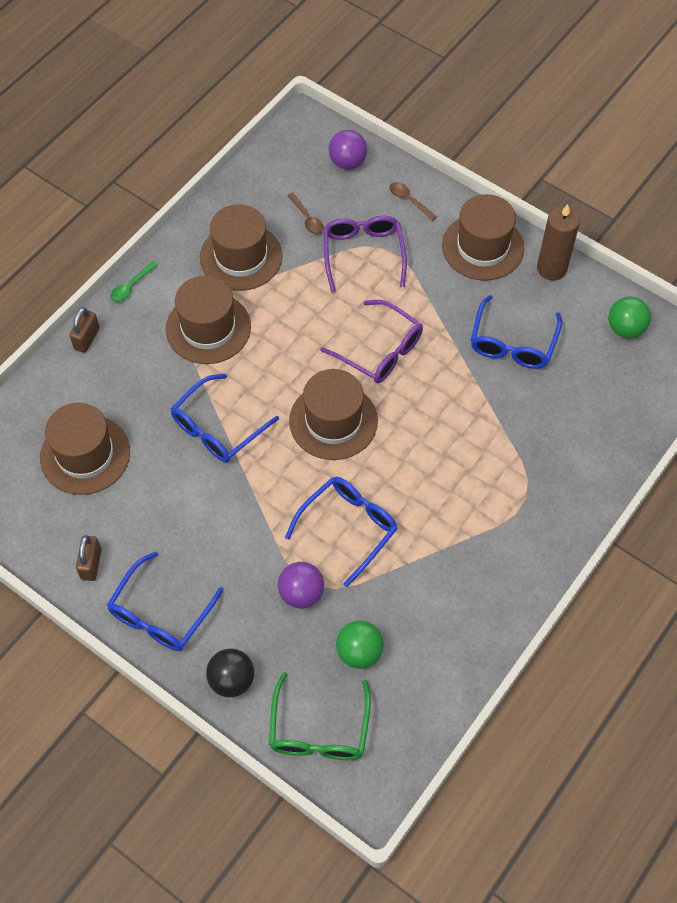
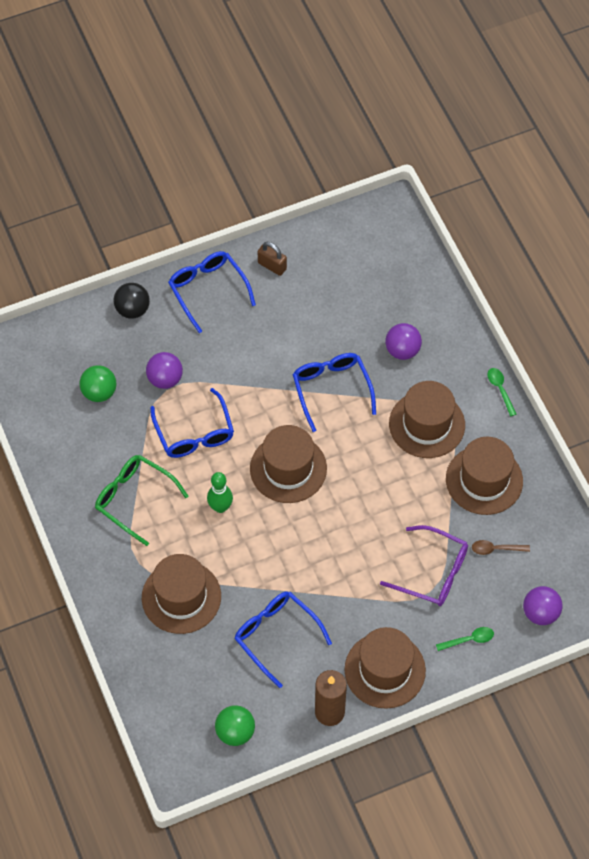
camera: 120 degrees right, 0 degrees up
brown hat [40,403,130,495] -> brown hat moved to [142,554,221,634]
brown padlock [69,307,100,353] -> none
green glasses [269,672,371,760] -> green glasses moved to [95,455,189,546]
purple glasses [320,300,423,383] -> none
brown spoon [389,182,437,221] -> green spoon [436,627,494,651]
none -> green bowling pin [207,472,233,513]
none -> purple ball [385,323,422,360]

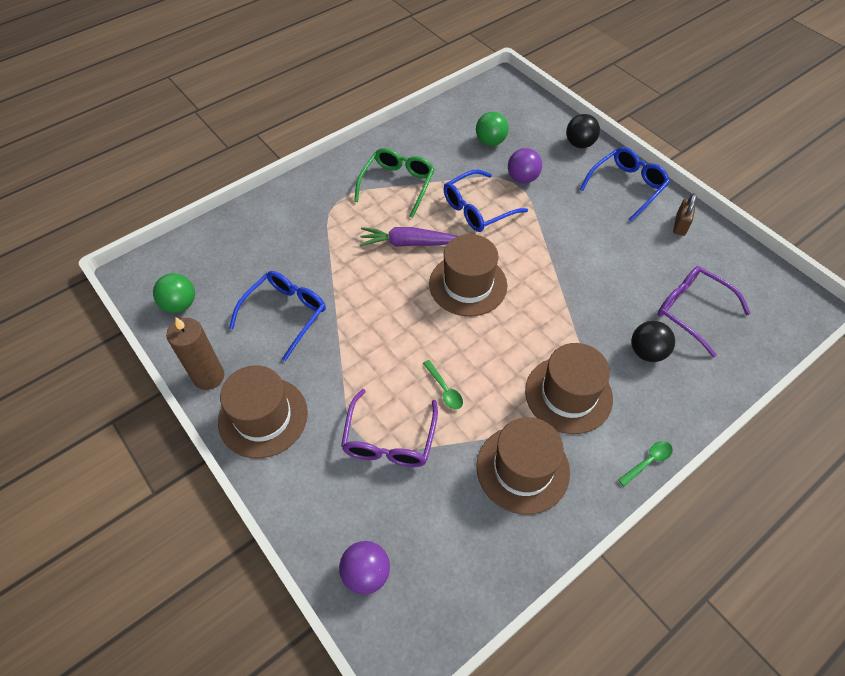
camera: 75 degrees right, 5 degrees down
brown hat [142,554,221,634] -> none
green bowling pin [207,472,233,513] -> purple carrot [360,227,458,247]
blue glasses [293,353,376,432] -> none
purple ball [385,323,422,360] -> black ball [631,321,675,362]
green spoon [436,627,494,651] -> green spoon moved to [423,360,463,409]
brown spoon [472,540,530,555] -> none
none -> purple glasses [658,266,751,357]

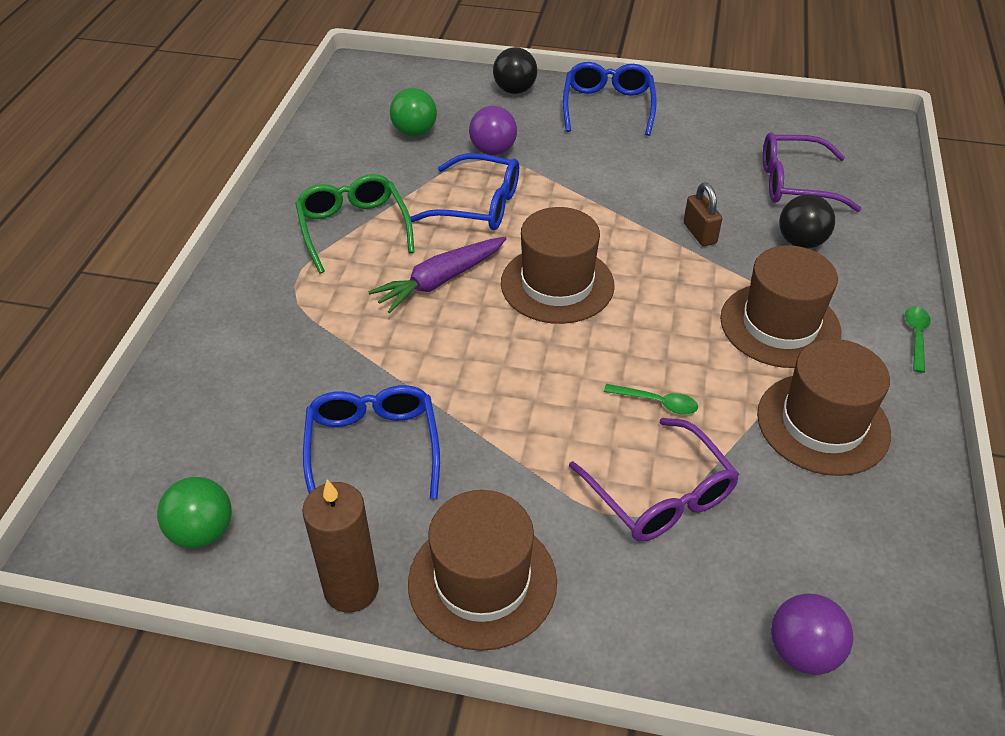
camera: 40 degrees left, 10 degrees down
blue glasses [444,170,528,232] -> blue glasses turned 90 degrees counterclockwise [410,153,519,230]
brown padlock [673,193,696,236] -> brown padlock moved to [684,183,722,246]

